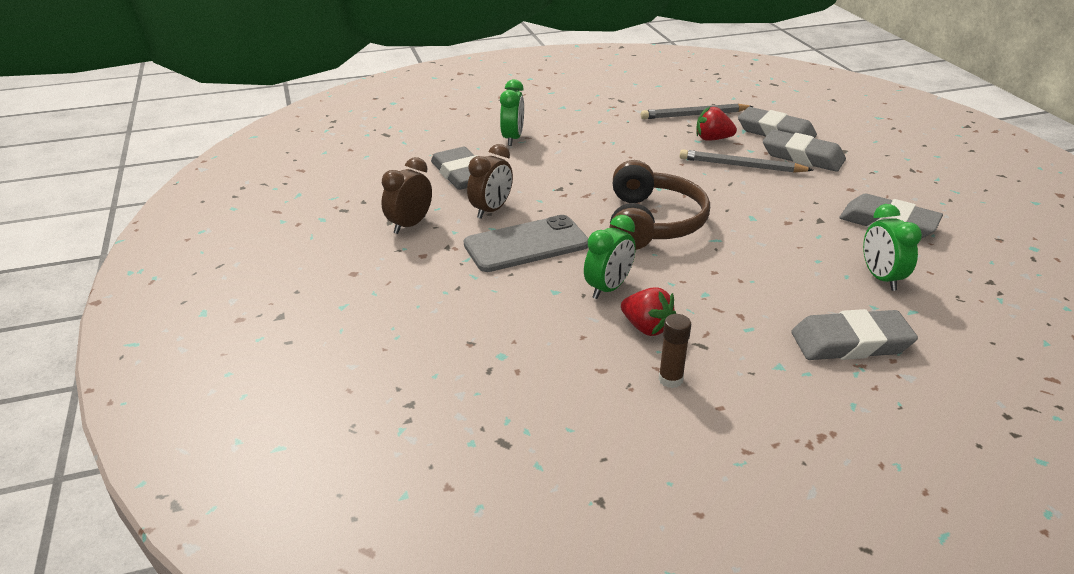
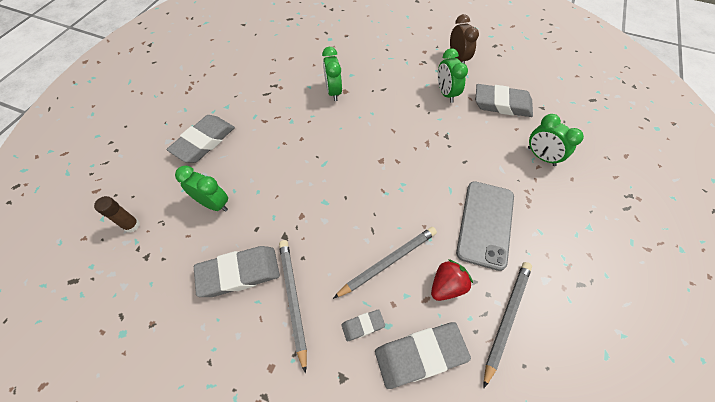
camera: 130 degrees right, 25 degrees up
grey phone [464,215,588,272] -> grey phone moved to [456,181,514,271]
brown clock [467,144,513,219] -> green clock [438,48,468,103]
brown headphones [609,160,710,250] -> none
red strawberry [621,288,676,336] -> none
brown glue stick [658,314,691,388] -> brown glue stick moved to [94,196,140,233]
grey eraser [763,130,846,172] -> grey eraser [341,309,385,342], size x0.49
none -> grey pencil [279,240,307,374]

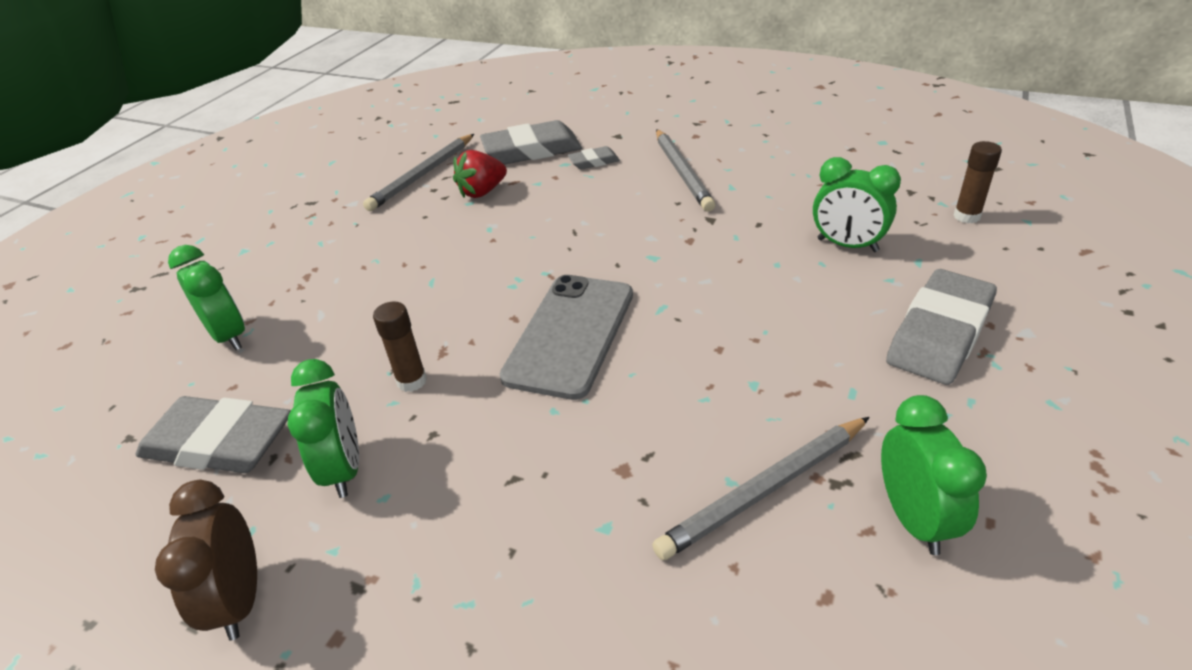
camera: 175 degrees left, 20 degrees down
grey eraser [194,246,280,297] -> none
green clock [322,47,342,101] -> green clock moved to [881,395,987,555]
grey pencil [333,227,437,299] -> grey pencil moved to [652,417,870,560]
grey phone [456,181,514,271] -> grey phone moved to [500,275,633,400]
none -> brown glue stick [373,301,427,392]

